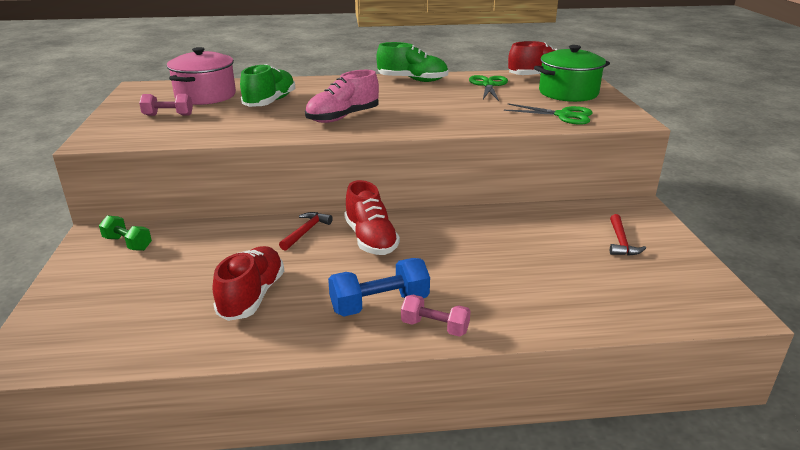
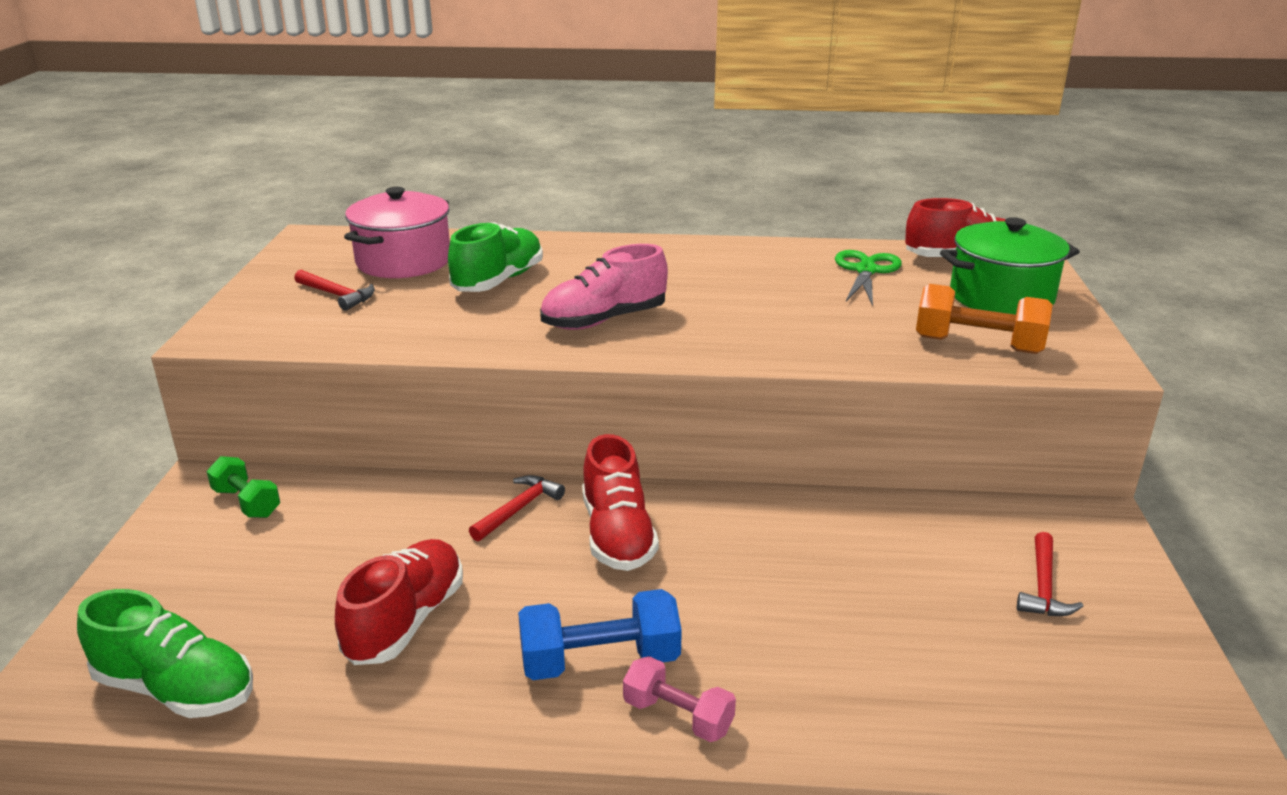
camera: 10 degrees right, 0 degrees up
pink dumbbell [139,94,193,116] -> red hammer [294,270,375,311]
green shoe [376,42,448,82] -> green shoe moved to [77,589,253,718]
green scissors [504,103,593,125] -> orange dumbbell [916,284,1053,354]

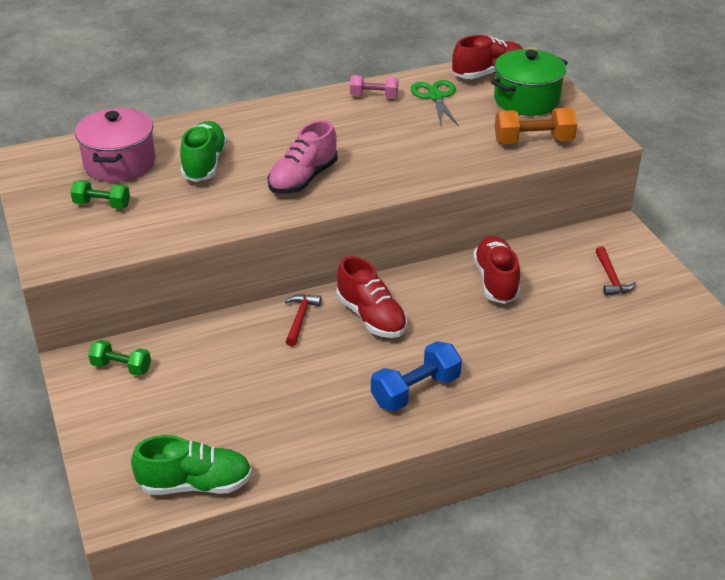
camera: 25 degrees left, 10 degrees up
red hammer [294,270,375,311] -> green dumbbell [70,180,130,209]
red shoe [335,539,463,665] -> red shoe moved to [473,236,520,304]
pink dumbbell [623,656,736,742] -> pink dumbbell moved to [350,75,398,98]

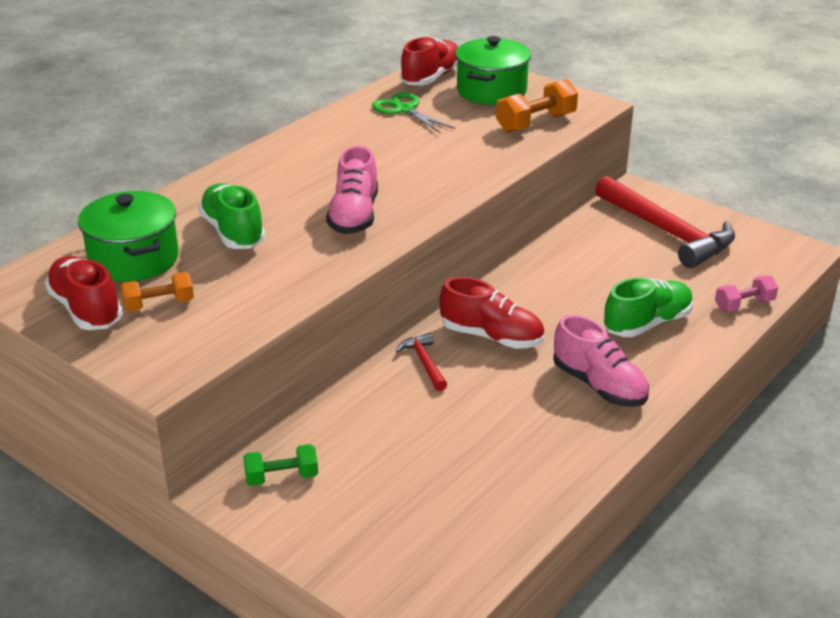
camera: 30 degrees left, 5 degrees down
green dumbbell [70,180,130,209] -> orange dumbbell [121,272,194,311]
pink pot [75,108,155,182] -> green pot [78,191,179,282]
green shoe [131,435,252,495] -> green shoe moved to [603,277,693,337]
pink dumbbell [350,75,398,98] -> pink dumbbell moved to [715,275,778,312]
blue dumbbell [371,341,462,411] -> pink shoe [553,315,649,407]
red shoe [473,236,520,304] -> red shoe moved to [45,256,123,330]
red hammer [596,246,636,296] -> red hammer [595,176,735,268], size x2.26

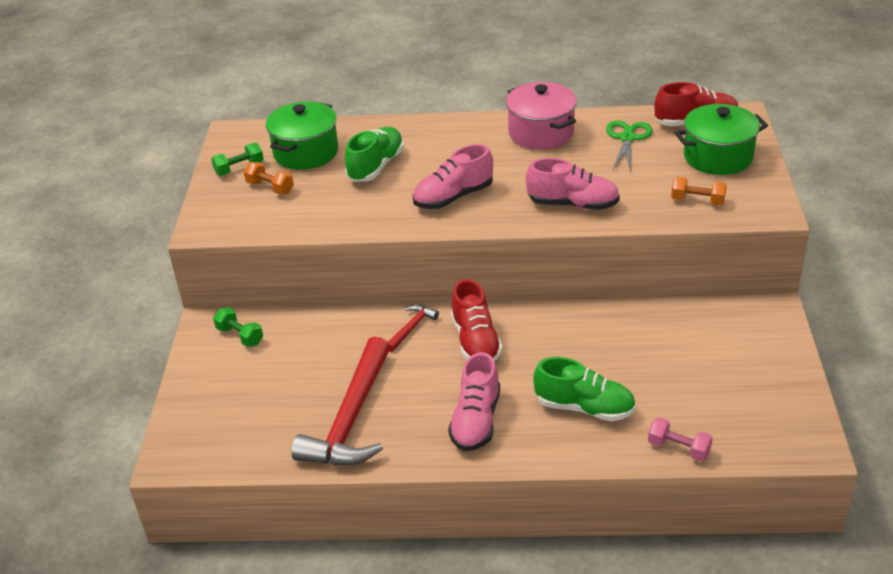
camera: 55 degrees right, 5 degrees up
red shoe [45,256,123,330] -> green dumbbell [211,142,264,176]
orange dumbbell [496,79,578,133] -> orange dumbbell [671,177,727,205], size x0.65
red hammer [595,176,735,268] -> red hammer moved to [291,336,390,465]
none -> pink pot [506,82,577,149]
none -> pink shoe [526,158,620,210]

